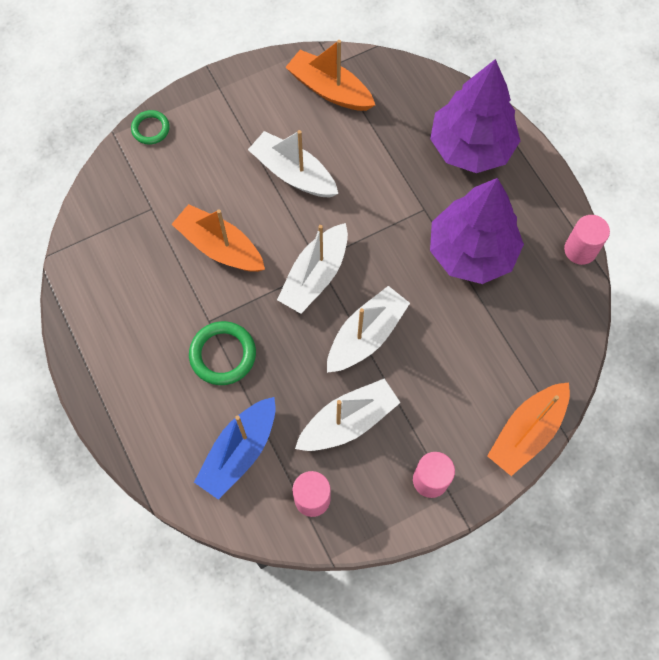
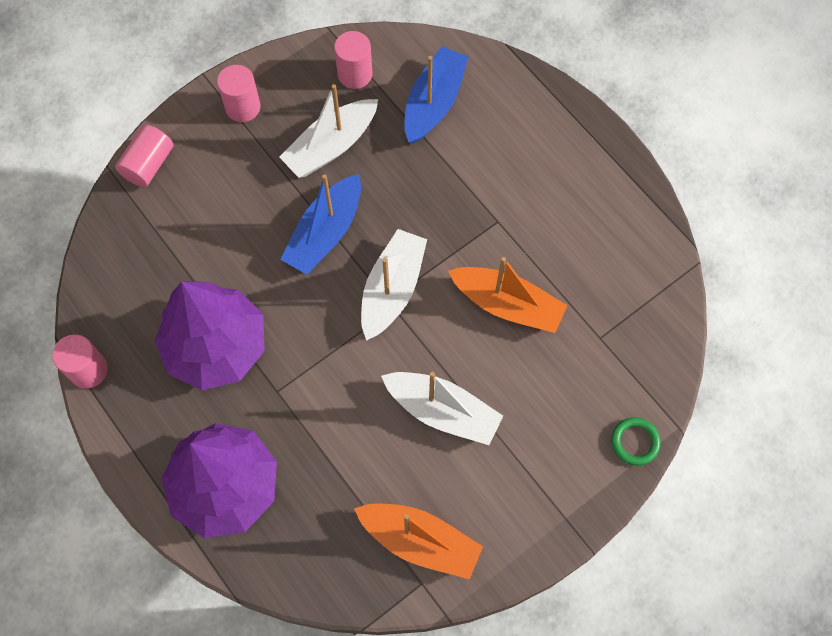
camera: 170 degrees right, 0 degrees up
green ring [189,321,256,385] -> none
white boat [327,286,410,373] -> blue boat [280,174,361,275]
orange boat [487,382,570,476] -> pink cylinder [115,125,174,187]

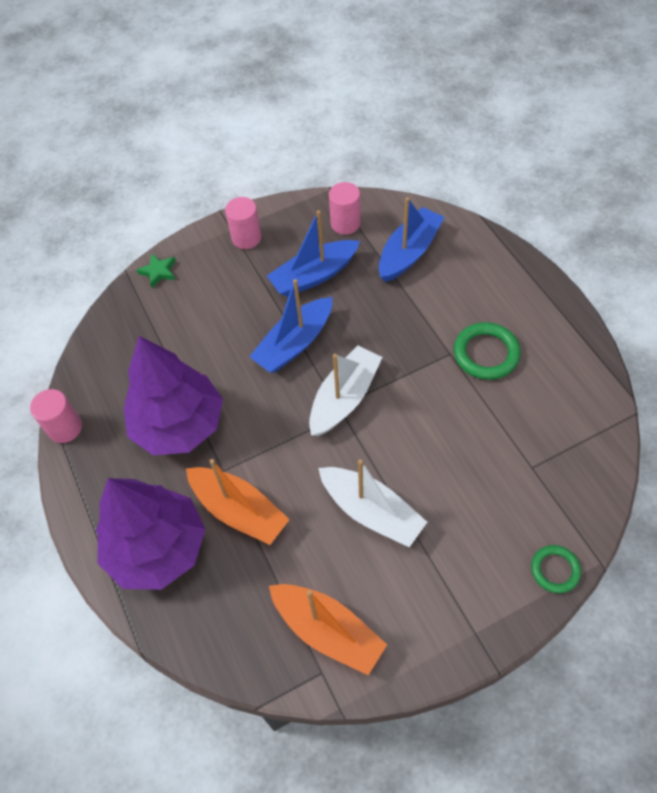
camera: 15 degrees right, 10 degrees down
pink cylinder [115,125,174,187] -> green star [137,253,176,288]
white boat [279,84,378,178] -> blue boat [267,210,360,297]
orange boat [448,257,568,333] -> orange boat moved to [186,459,290,545]
none -> green ring [454,322,521,380]

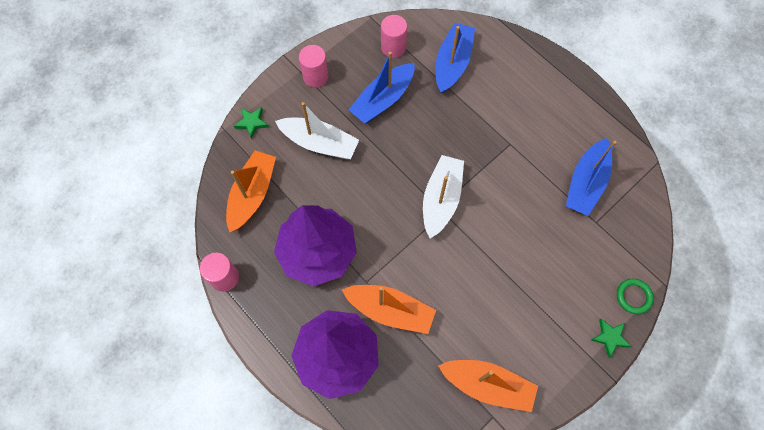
camera: 20 degrees left, 10 degrees up
blue boat [249,279,332,373] -> blue boat moved to [566,138,617,216]
white boat [318,459,427,547] -> white boat moved to [275,102,359,159]
green ring [454,322,521,380] -> none
none -> orange boat [226,150,276,232]
none -> green star [591,318,631,358]

